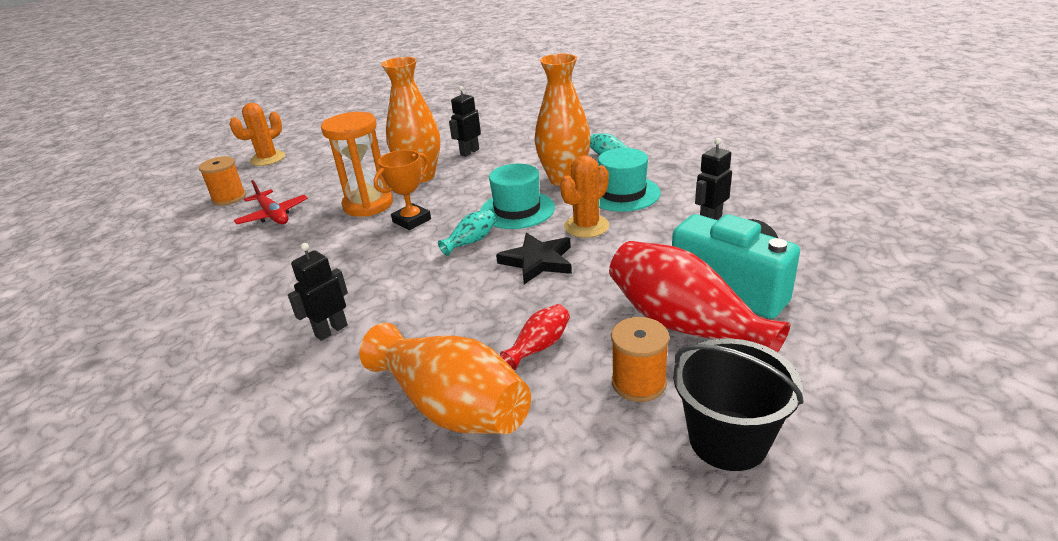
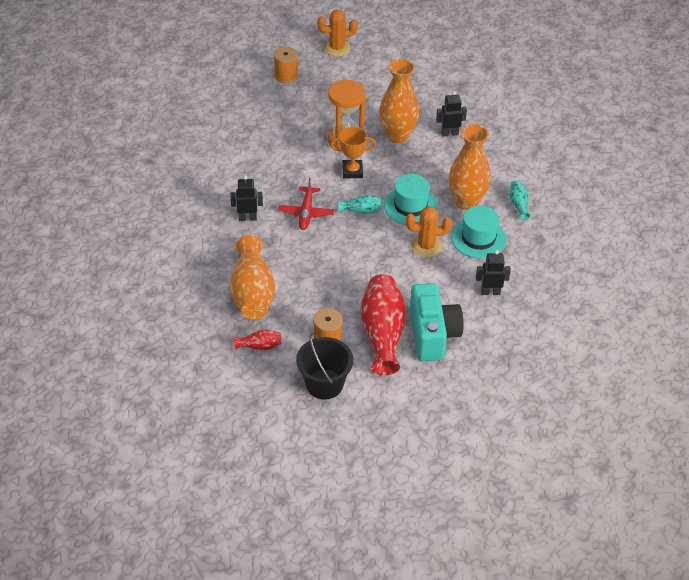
camera: 40 degrees right, 15 degrees up
red plane [234,180,308,224] -> red plane moved to [278,178,334,230]
black star [496,233,572,284] -> none
red vase [500,304,570,370] -> red vase moved to [234,330,282,350]

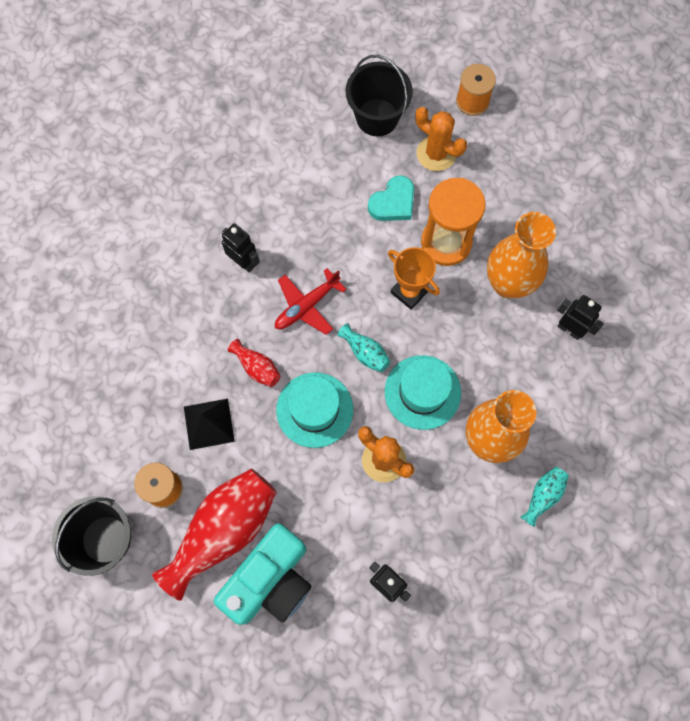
camera: 45 degrees right, 25 degrees up
orange vase [230,235,275,319] -> none
red vase [234,330,282,350] -> red vase moved to [228,339,281,387]
orange cactus [317,10,358,57] -> orange cactus moved to [415,107,467,171]
turquoise hat [451,206,507,259] -> turquoise hat moved to [276,372,353,448]
none -> black pyramid [184,399,235,450]
none -> black bucket [346,55,413,137]
none -> turquoise heart [368,175,414,221]

